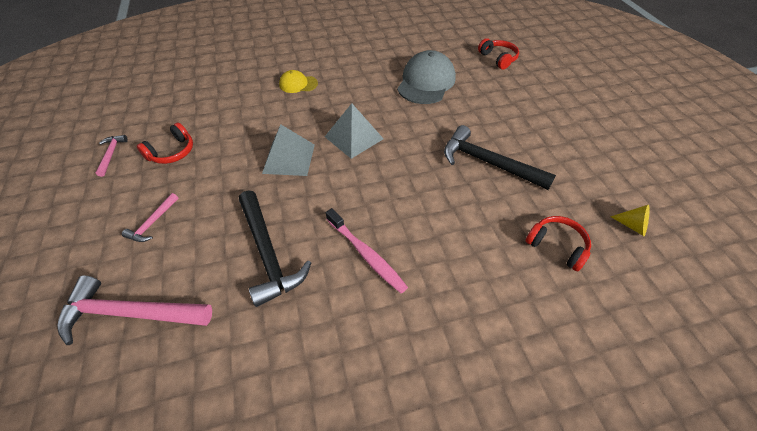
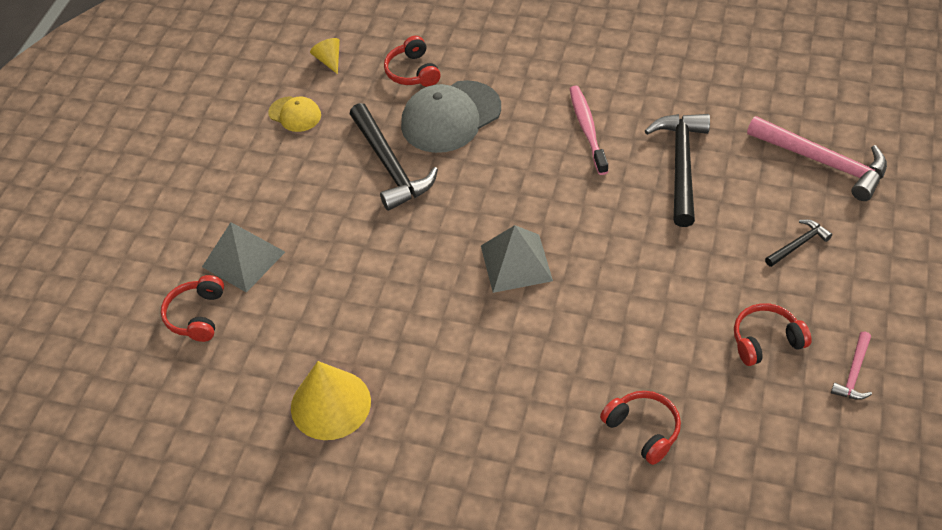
camera: 145 degrees left, 0 degrees up
pink hammer [122,193,179,242] -> black hammer [765,219,832,267]
grey pyramid [262,124,315,176] -> grey pyramid moved to [202,222,285,293]
yellow cap [279,70,318,93] -> yellow cap moved to [268,96,321,132]
grey cap [397,50,456,104] -> grey cap moved to [401,80,501,153]
none -> yellow cone [291,361,371,440]
none -> red headphones [600,391,681,465]

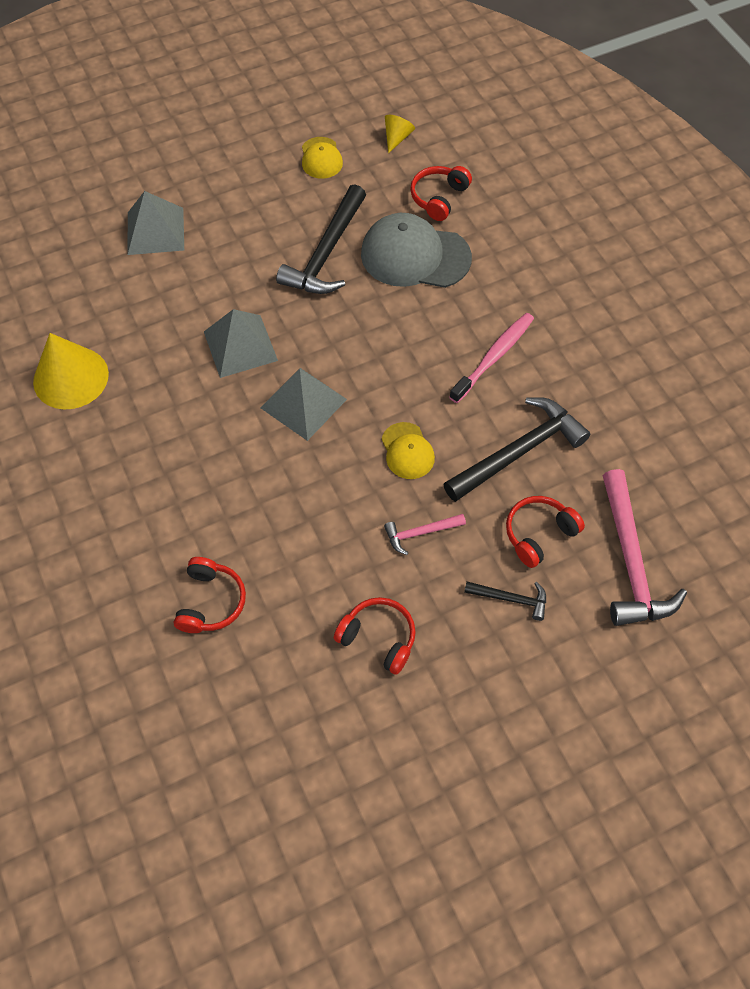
camera: 45 degrees right, 10 degrees up
red headphones [161,275,224,342] -> red headphones moved to [506,496,585,568]
pink hammer [831,332,872,400] -> pink hammer moved to [384,514,466,555]
none -> grey pyramid [204,309,278,378]
none -> yellow cap [382,422,435,479]

